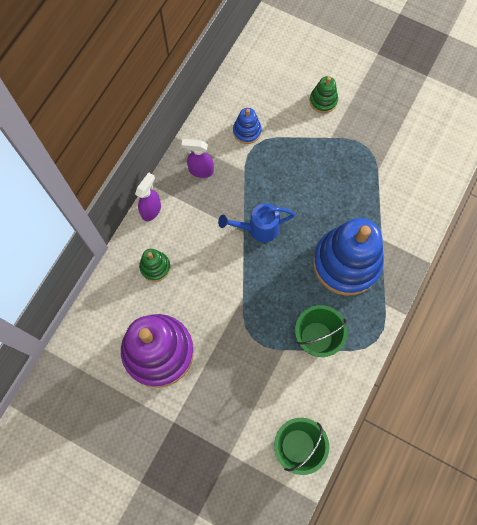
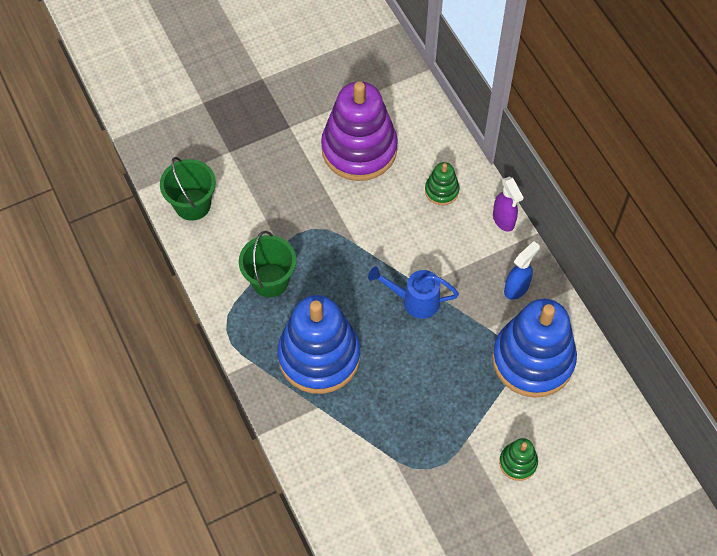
camera: 125 degrees right, 10 degrees down
purple spray bottle [181,139,214,178] -> blue spray bottle [504,241,540,300]
blue watering can [218,203,295,242] -> blue watering can turned 105 degrees counterclockwise [368,266,459,319]
blue stacking toy [233,108,262,144] -> blue stacking toy [492,299,577,397], size x2.25

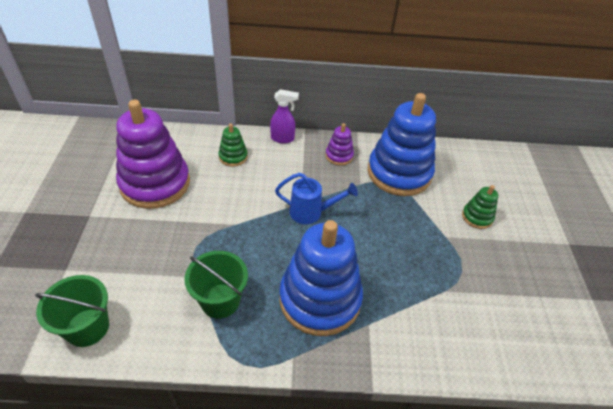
camera: 65 degrees left, 15 degrees down
blue watering can [368,266,459,319] -> blue watering can turned 120 degrees counterclockwise [275,173,358,224]
blue spray bottle [504,241,540,300] -> purple stacking toy [325,123,354,166]

